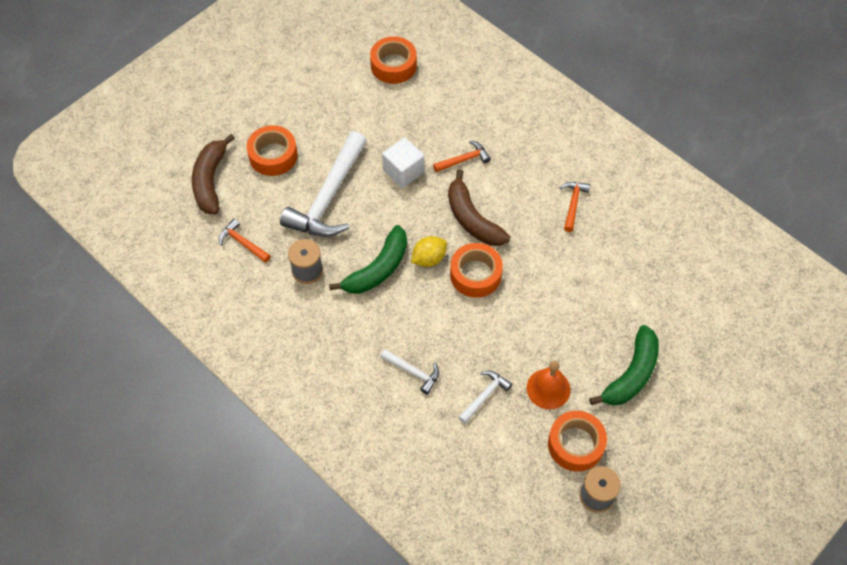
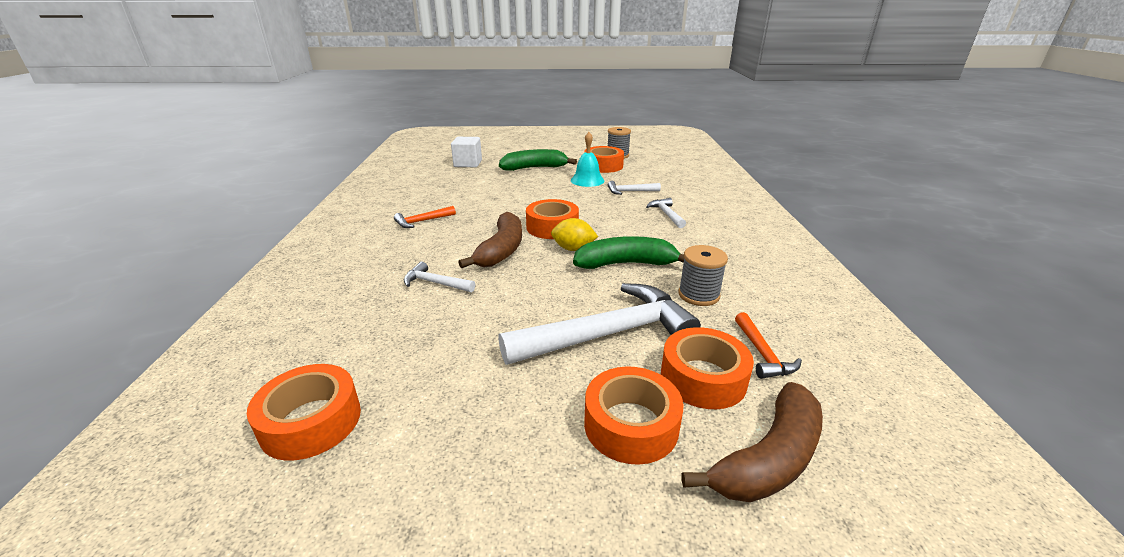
camera: 135 degrees left, 30 degrees down
white cube [382,137,425,188] -> white cube moved to [451,137,482,167]
orange hammer [433,141,491,172] -> white hammer [404,262,475,292]
orange bell [527,361,571,409] -> turquoise bell [571,132,604,187]
none -> orange tape [661,327,754,409]

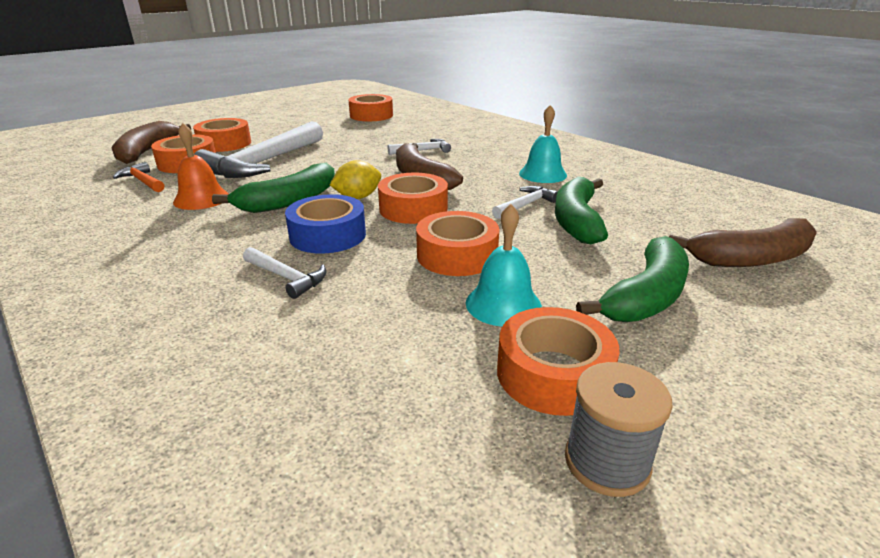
camera: 140 degrees right, 0 degrees up
orange hammer [394,206,456,228] -> turquoise bell [519,105,567,183]
white cube [451,137,482,167] -> brown banana [669,218,817,267]
white hammer [608,181,661,195] -> white hammer moved to [492,186,558,219]
grey spool [678,245,728,306] -> orange bell [173,123,229,210]
none -> blue tape [285,194,366,254]
none -> orange tape [416,211,499,276]
none -> green banana [555,177,608,244]

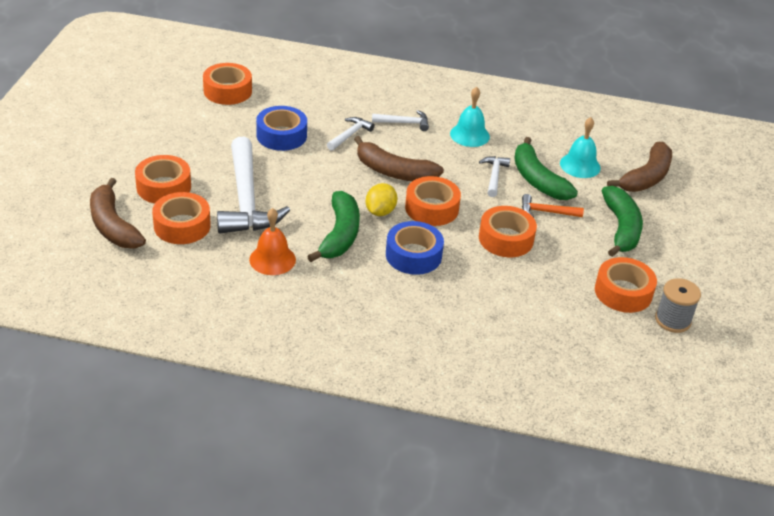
camera: 40 degrees left, 10 degrees up
orange hammer [113,162,164,192] -> orange hammer moved to [522,194,584,218]
white hammer [243,247,326,299] -> white hammer moved to [372,110,429,131]
turquoise bell [466,204,542,326] -> turquoise bell moved to [560,117,601,178]
none -> blue tape [256,106,307,151]

